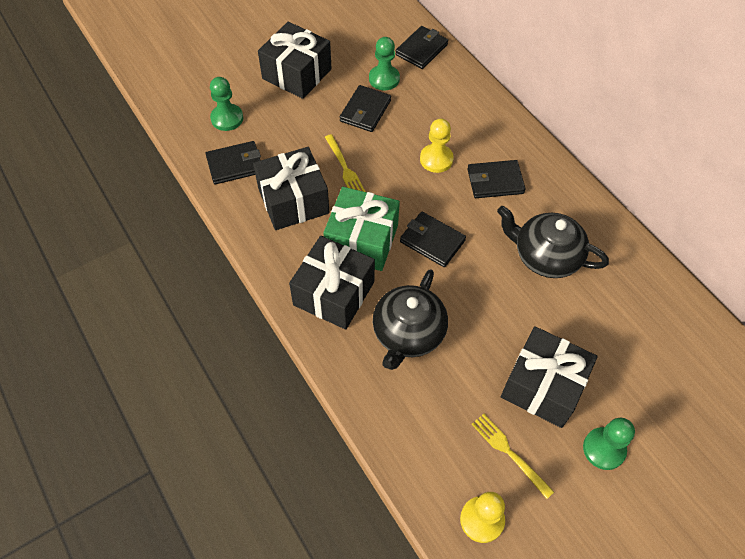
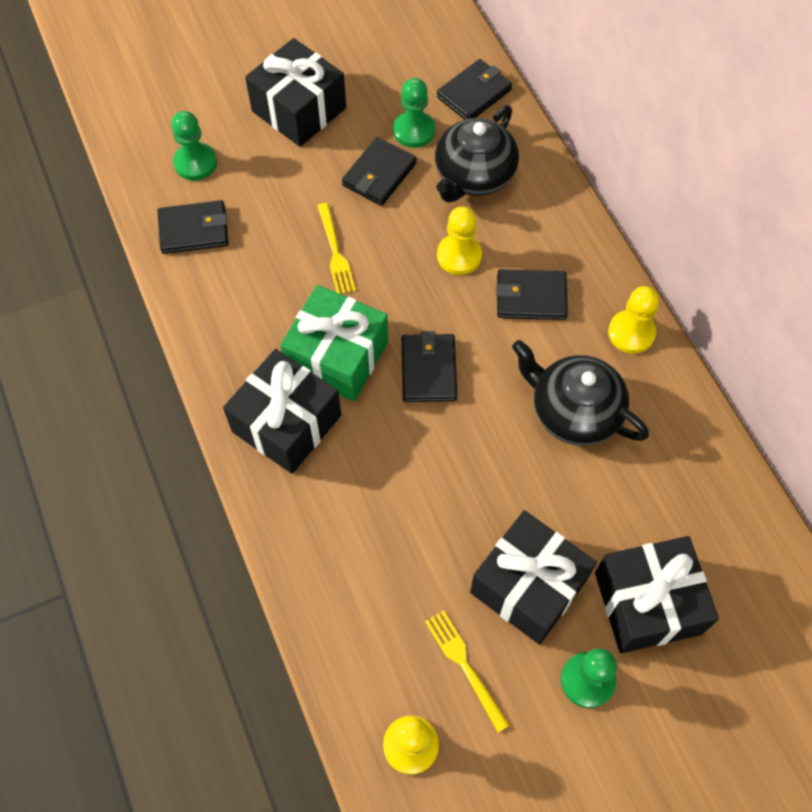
camera: 10 degrees right, 5 degrees up
black gift [253,147,329,230] -> black gift moved to [595,536,719,653]
black teapot [373,269,448,370] -> black teapot moved to [435,105,519,203]
black wallet [400,212,466,267] -> black wallet turned 45 degrees clockwise [402,331,457,402]
none -> yellow pawn [608,286,659,354]

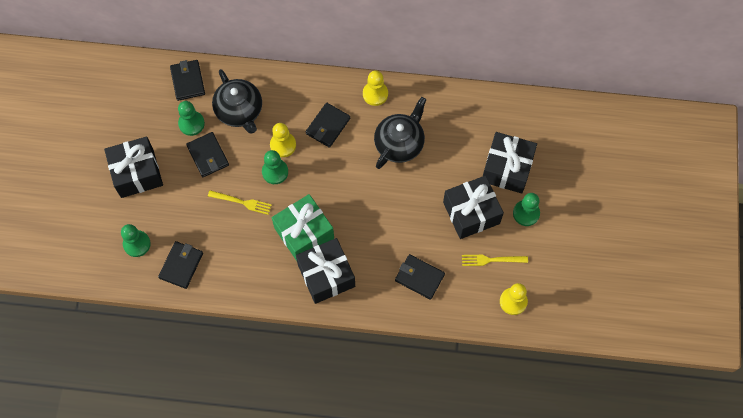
camera: 60 degrees left, 5 degrees up
black wallet [402,331,457,402] -> black wallet moved to [395,254,445,300]
black teapot [512,340,649,446] -> black teapot turned 150 degrees clockwise [374,97,426,169]
none -> green pawn [262,150,288,184]

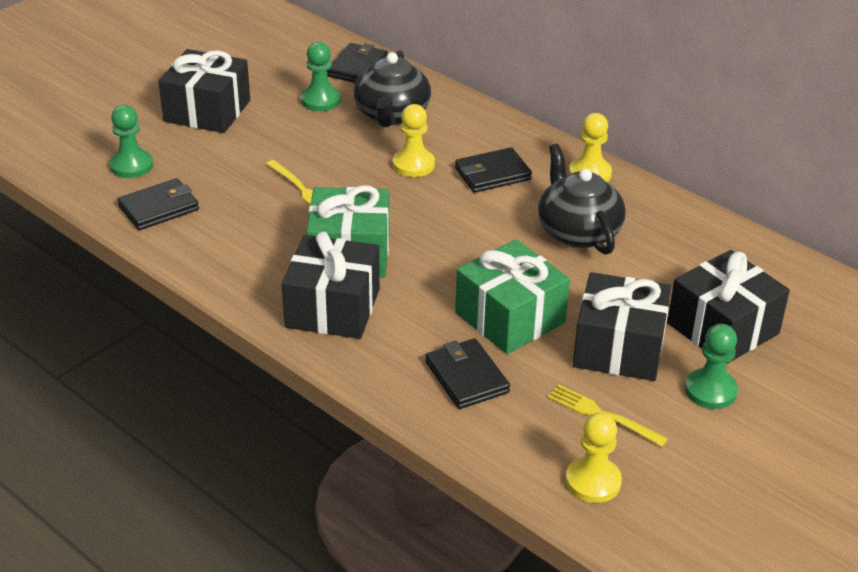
camera: 35 degrees right, 30 degrees down
black wallet [186,132,229,177] -> none
green pawn [262,150,288,184] -> none
black teapot [374,97,426,169] -> black teapot turned 90 degrees counterclockwise [538,144,626,255]
none -> green gift [455,240,570,354]

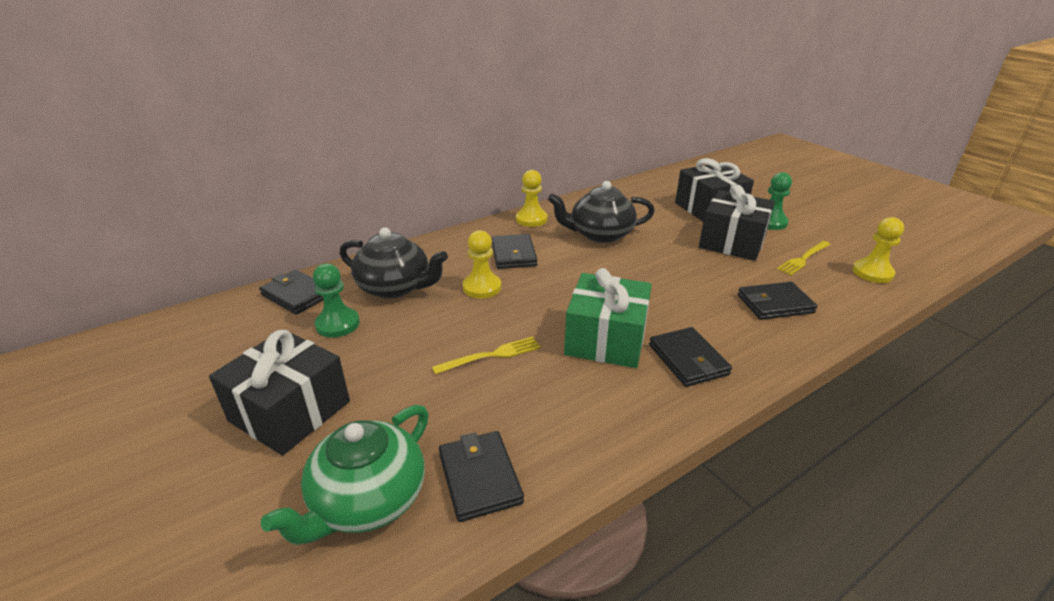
camera: 75 degrees left, 5 degrees down
green pawn [109,105,153,178] -> green teapot [261,405,429,545]
black gift [282,232,380,339] -> black wallet [649,327,732,387]
green gift [455,240,570,354] -> none

